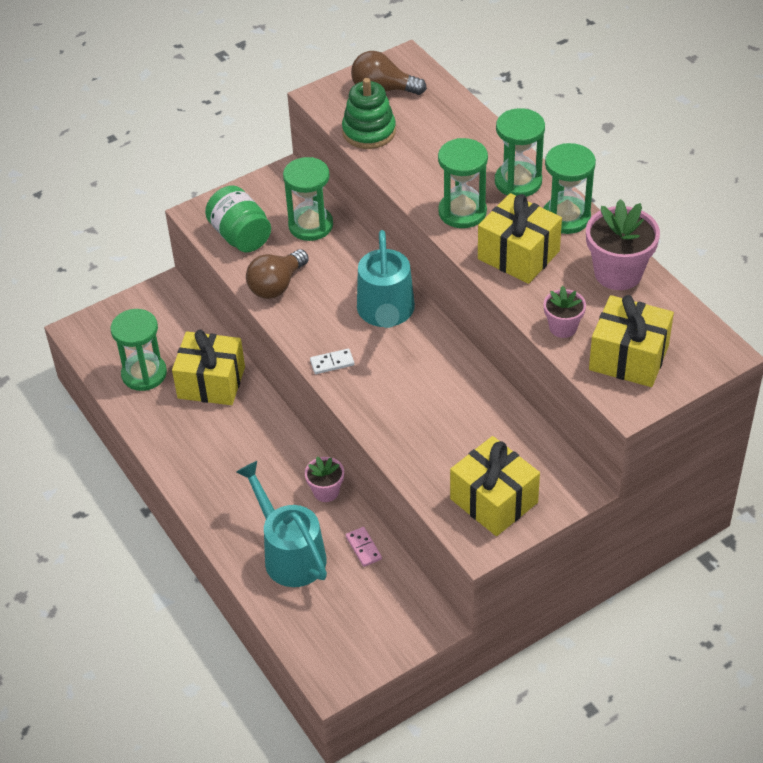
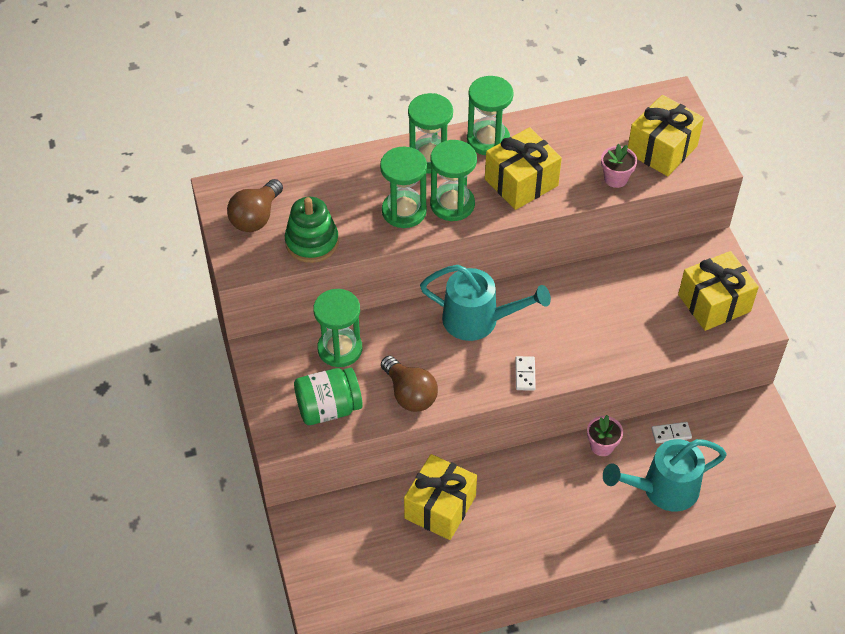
camera: 75 degrees left, 5 degrees up
green hourglass [111,309,167,391] -> green hourglass moved to [380,147,427,228]
pink domino [346,527,382,567] -> white domino [651,422,692,444]
pink flower pot [586,199,660,290] -> none

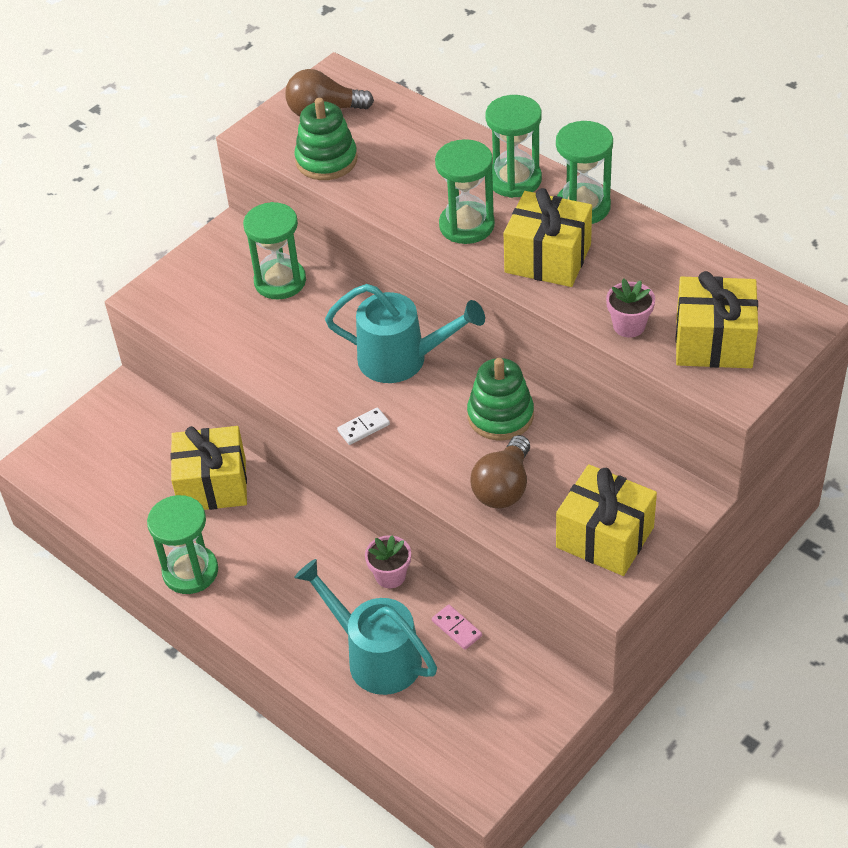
camera: 60 degrees right, 5 degrees down
green jar [294,368,363,425] -> none
green hourglass [380,147,427,228] -> green hourglass moved to [147,495,218,594]
brown light bulb [381,356,438,412] -> brown light bulb moved to [470,435,530,508]
turquoise watering can [420,265,551,341] -> turquoise watering can turned 60 degrees counterclockwise [325,284,485,383]
white domino [651,422,692,444] -> pink domino [432,605,482,650]
none -> green stacking toy [467,358,534,440]

